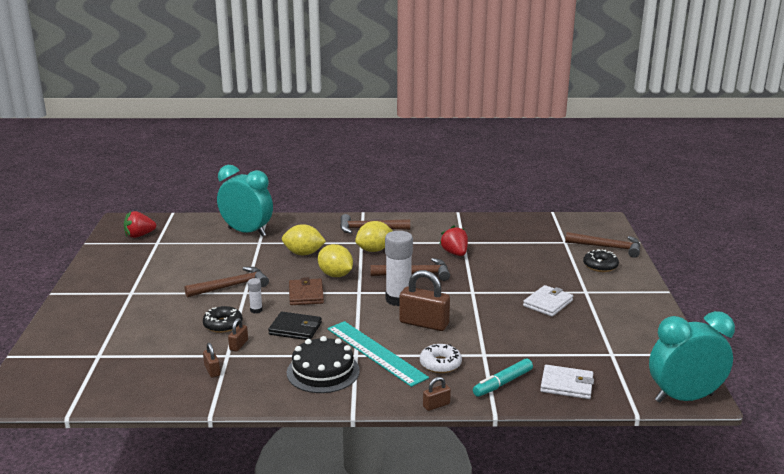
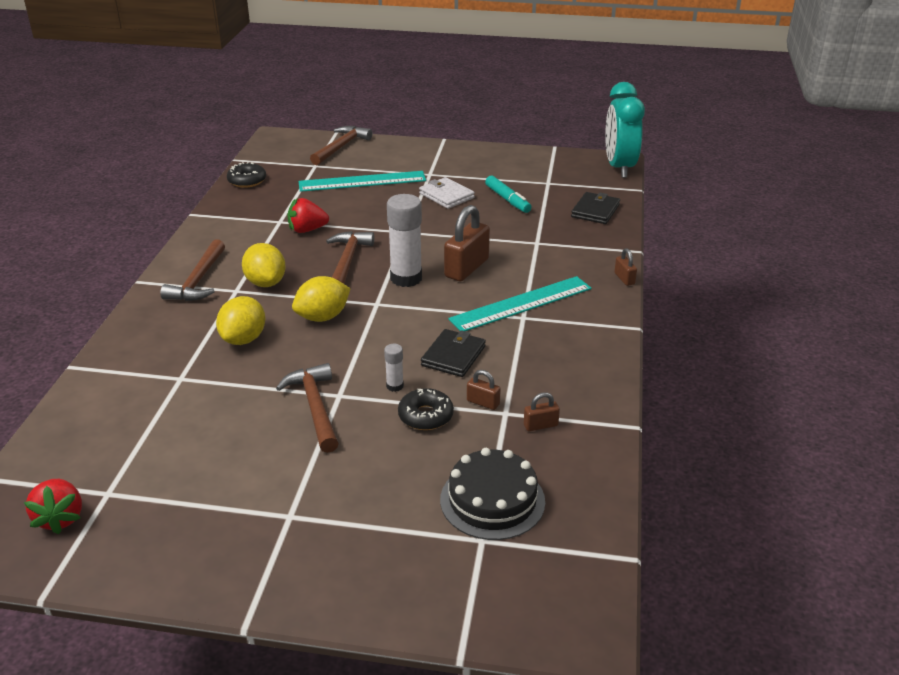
camera: 80 degrees left, 10 degrees up
turquoise clock [217,165,273,237] -> none
black cake [287,336,360,393] -> black cake moved to [440,448,545,540]
brown wallet [289,277,324,305] -> none
white donut [420,344,462,373] -> none
turquoise marker [473,358,533,397] -> turquoise marker moved to [485,176,531,213]
white wallet [540,365,594,399] -> black wallet [571,192,620,224]
black donut [583,249,619,272] -> black donut moved to [227,162,266,188]
none -> turquoise ruler [298,171,426,192]

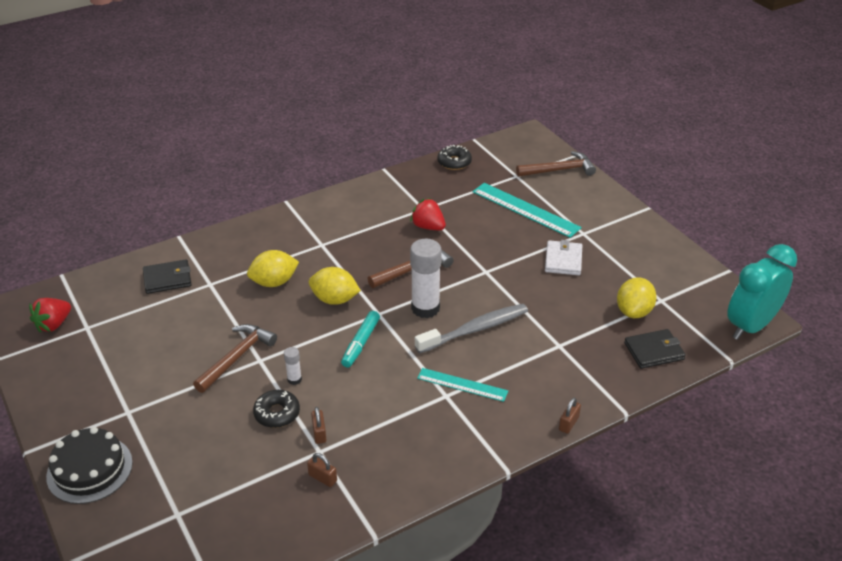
camera: 50 degrees right, 5 degrees up
brown hammer [160,239,225,301] -> none
yellow lemon [242,243,286,287] -> yellow lemon moved to [617,277,657,318]
black wallet [421,329,486,377] -> black wallet moved to [143,259,192,294]
black cake [440,448,545,540] -> black cake moved to [46,427,133,504]
brown padlock [444,205,490,281] -> grey toothbrush [415,304,528,353]
turquoise ruler [448,276,592,331] -> turquoise ruler [417,368,508,402], size x0.63
turquoise marker [485,176,531,213] -> turquoise marker moved to [341,311,380,368]

